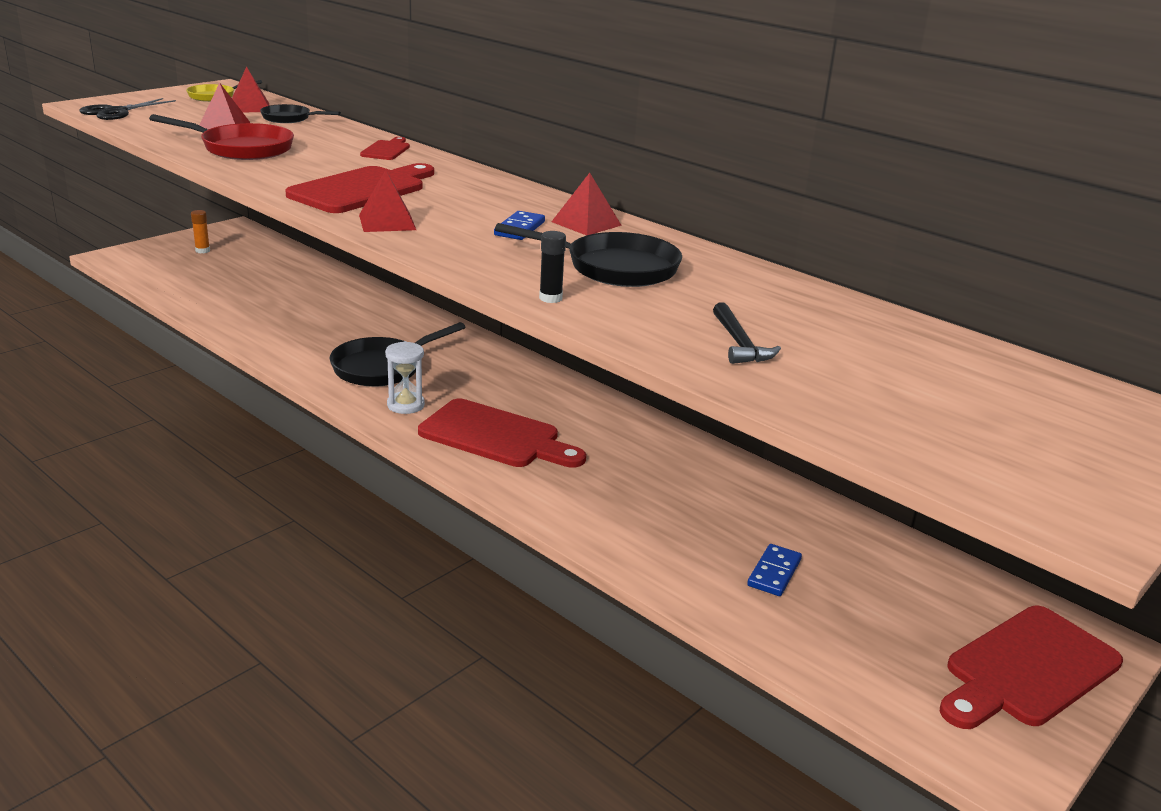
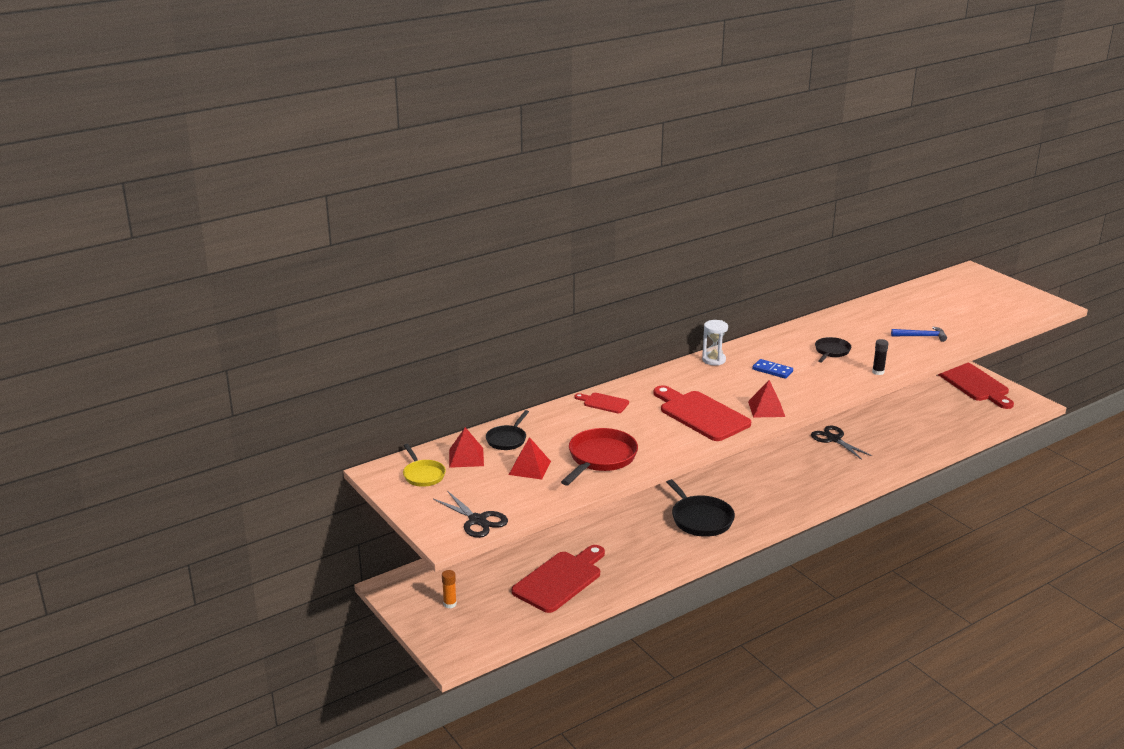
camera: 75 degrees left, 0 degrees up
white hourglass [385,341,425,414] -> white hourglass moved to [702,320,728,365]
red cutting board [418,399,586,468] -> red cutting board moved to [512,545,605,613]
black pan [495,223,682,287] -> black pan [815,337,851,362], size x0.60
red pyramid [552,173,622,235] -> none
black hammer [713,302,781,364] -> blue hammer [891,327,947,342]
blue domino [747,544,802,596] -> none
none -> black scissors [811,425,872,460]

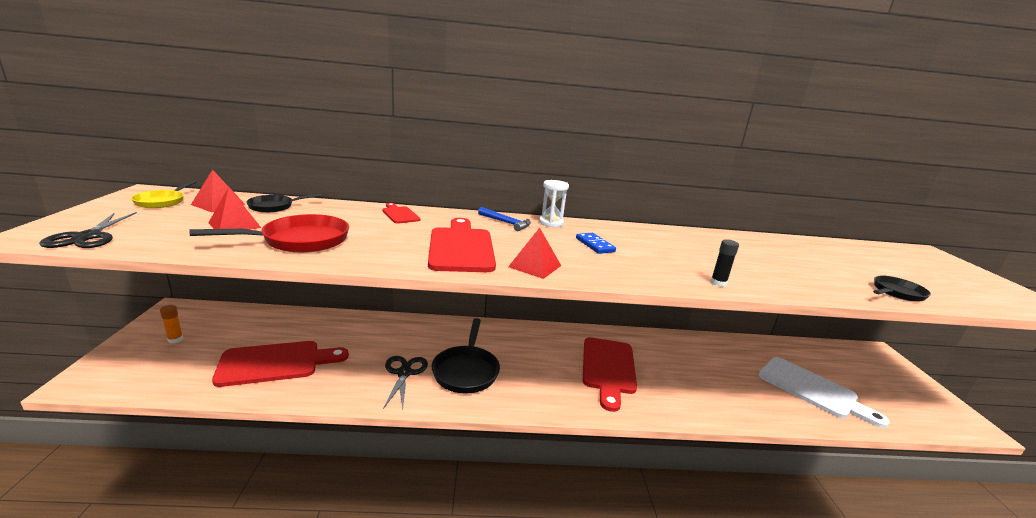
camera: 30 degrees right, 5 degrees down
black scissors [811,425,872,460] -> black scissors moved to [383,356,428,409]
black pan [815,337,851,362] -> black pan moved to [873,275,931,302]
blue hammer [891,327,947,342] -> blue hammer moved to [478,207,531,231]
red cutting board [938,363,1014,409] -> red cutting board moved to [583,337,637,412]
none -> white cutting board [759,357,890,428]

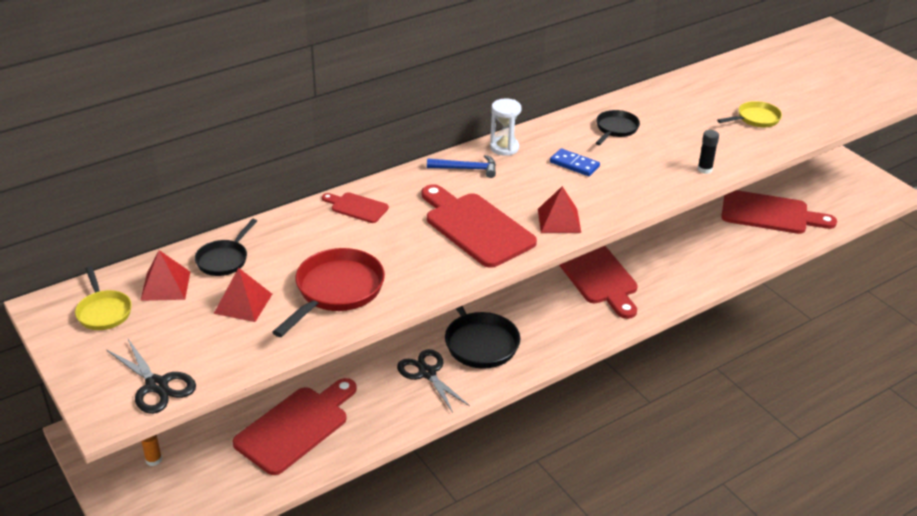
camera: 30 degrees left, 15 degrees up
white cutting board [759,357,890,428] -> red cutting board [721,190,837,234]
black pan [873,275,931,302] -> black pan moved to [596,110,640,145]
none -> yellow pan [717,101,782,127]

